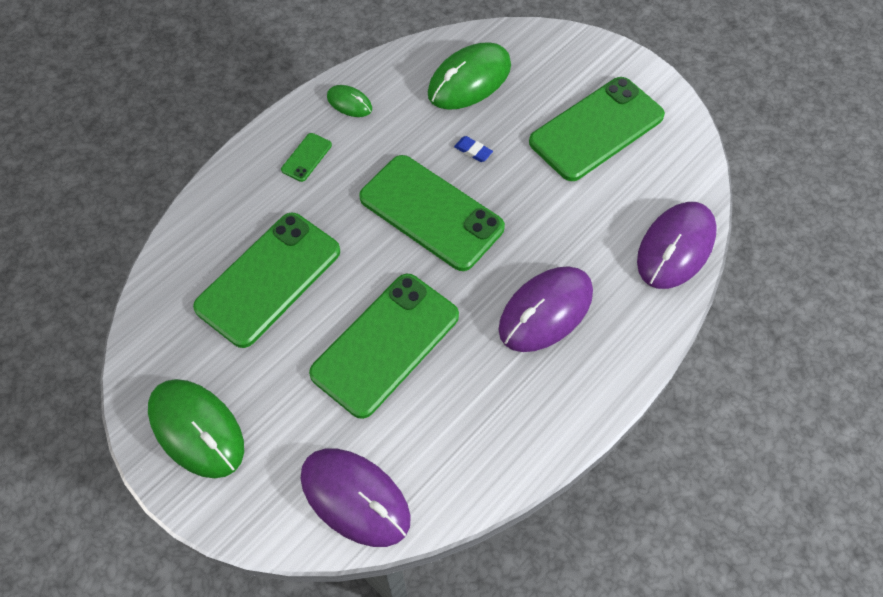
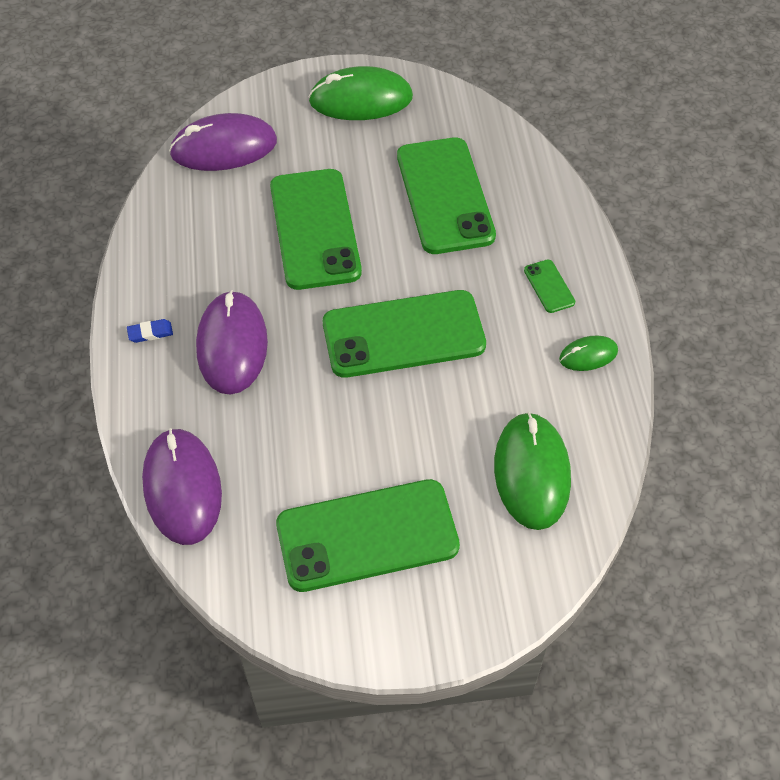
camera: 130 degrees right, 5 degrees down
blue eraser [454,136,493,162] -> blue eraser moved to [127,319,173,343]
green phone [529,77,665,181] -> green phone turned 75 degrees clockwise [276,479,460,592]

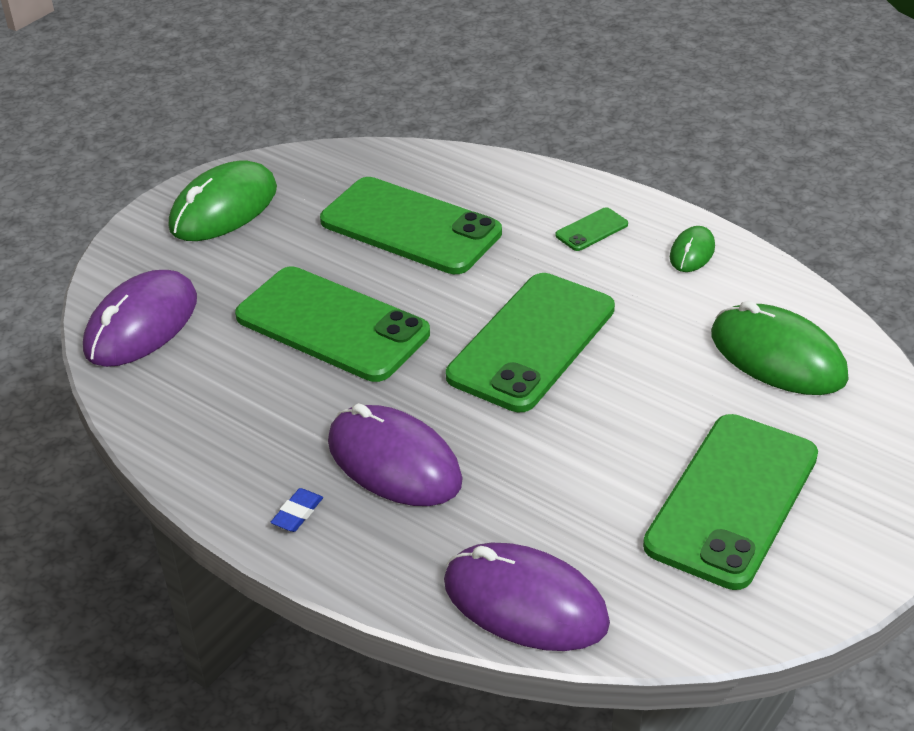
camera: 45 degrees left, 15 degrees down
green phone [524,260,575,313] -> green phone turned 60 degrees counterclockwise [555,207,628,251]

